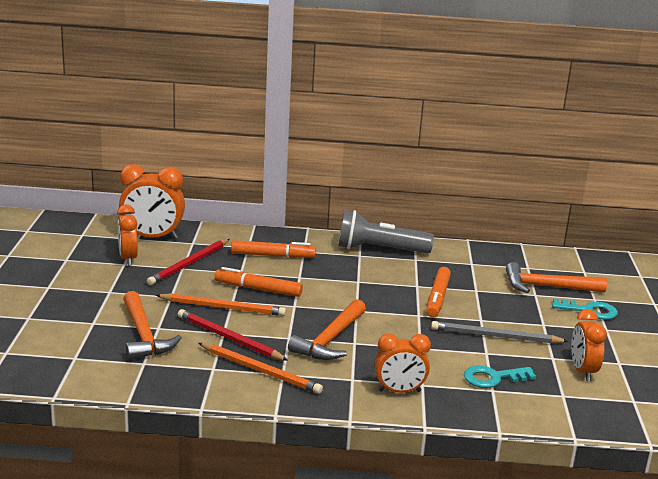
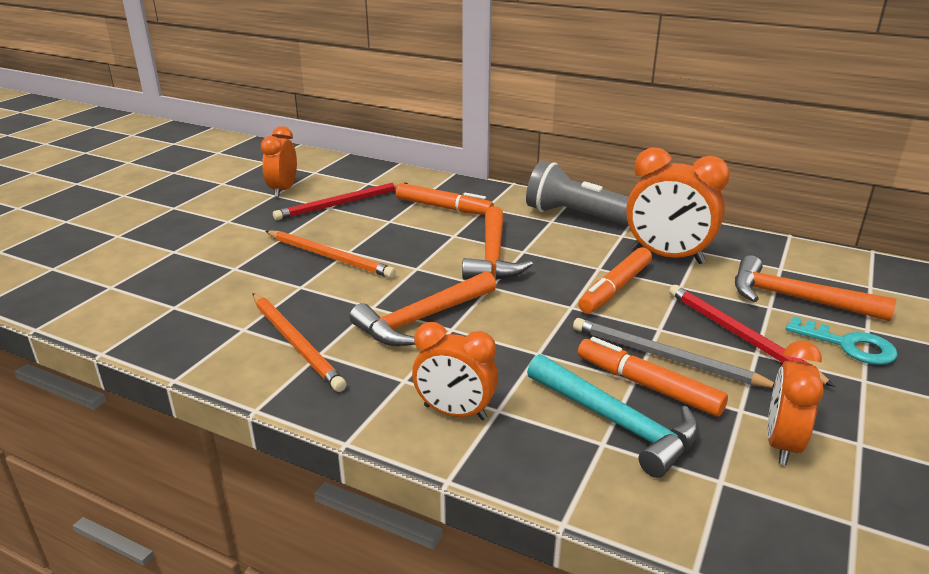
camera: 25 degrees right, 5 degrees up
orange clock [119,164,185,239] -> orange clock moved to [626,147,730,264]
orange hammer [123,291,182,360] -> orange hammer moved to [462,206,533,280]
red pencil [178,309,288,361] -> red pencil moved to [669,285,835,387]
orange marker [214,267,303,297] -> orange marker moved to [578,337,728,417]
turquoise key [464,366,536,388] -> turquoise hammer [527,354,699,478]

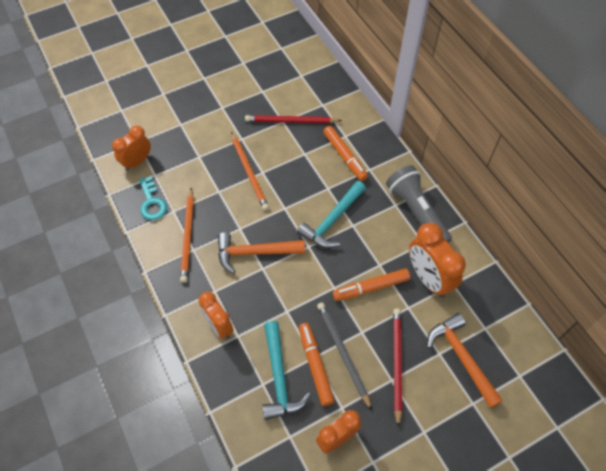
camera: 35 degrees right, 30 degrees up
orange clock [261,126,297,197] -> orange clock moved to [112,126,151,171]
orange hammer [462,206,533,280] -> turquoise hammer [297,181,366,248]
turquoise key [786,317,898,365] -> turquoise key moved to [139,176,167,220]

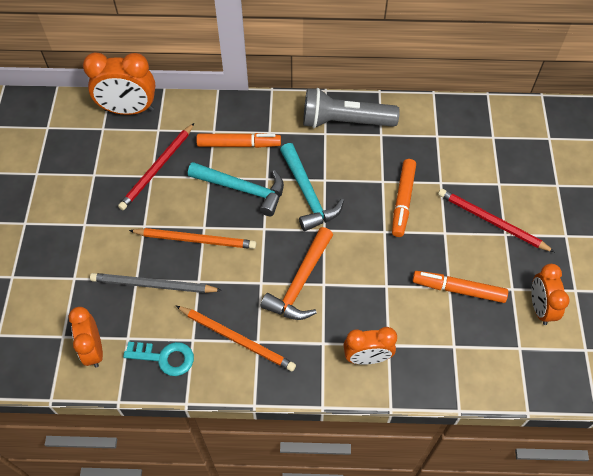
camera: 60 degrees left, 0 degrees up
turquoise hammer [262,321,311,420] -> turquoise hammer moved to [188,162,284,216]
grey pencil [317,302,372,410] -> grey pencil moved to [90,273,222,293]
orange clock [409,223,466,298] -> orange clock moved to [83,53,156,115]
orange hammer [427,313,503,408] -> none

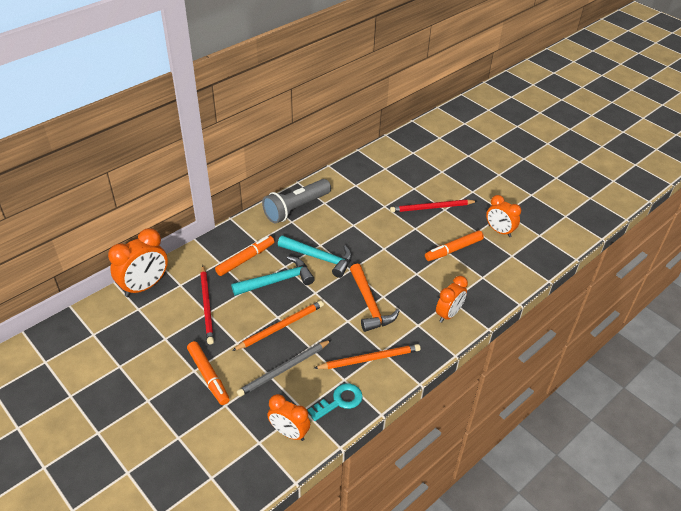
camera: 45 degrees left, 15 degrees down
orange marker [392,159,416,237] -> orange marker moved to [187,341,230,405]

